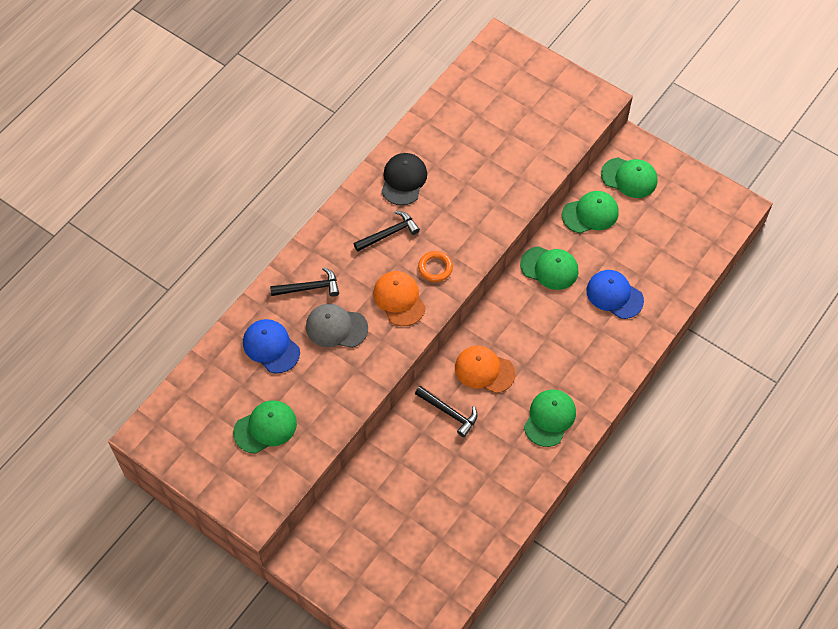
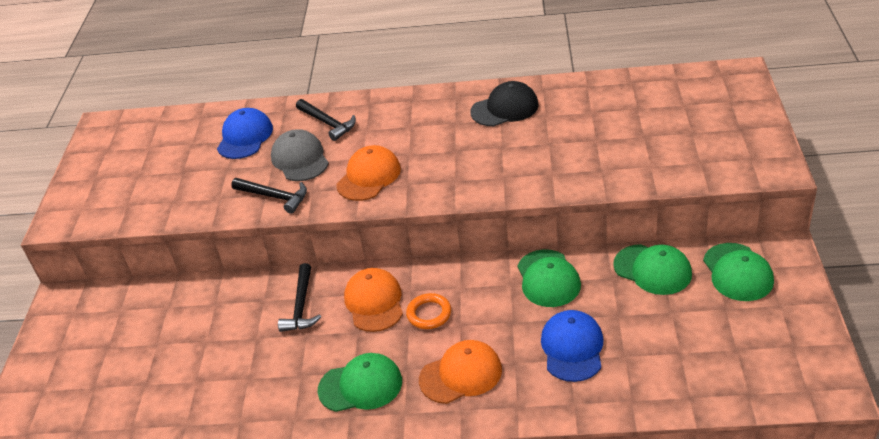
camera: 60 degrees right, 20 degrees down
green cap [233,400,297,454] -> none
black hammer [354,211,420,252] -> black hammer moved to [231,178,307,214]
orange ring [418,251,453,282] -> orange ring moved to [406,293,451,329]
none -> orange cap [419,340,502,404]

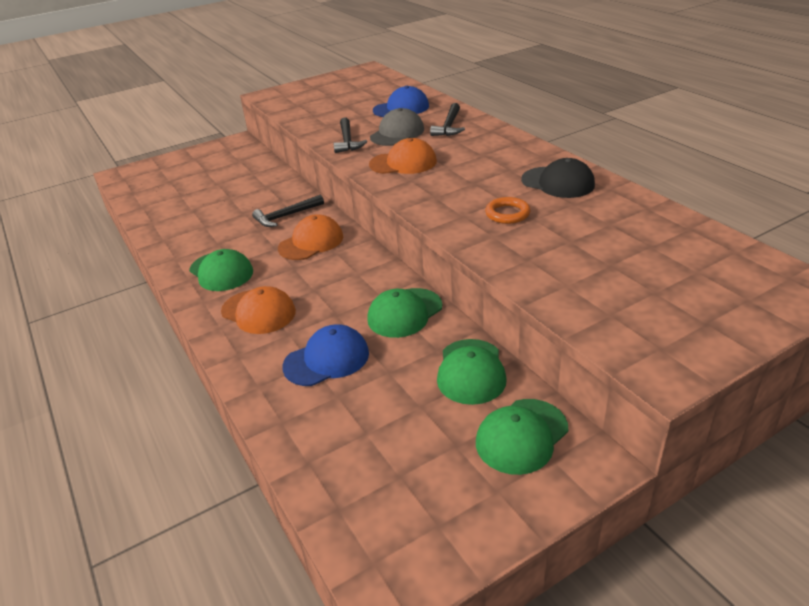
camera: 55 degrees right, 5 degrees down
orange ring [406,293,451,329] -> orange ring moved to [485,197,531,224]

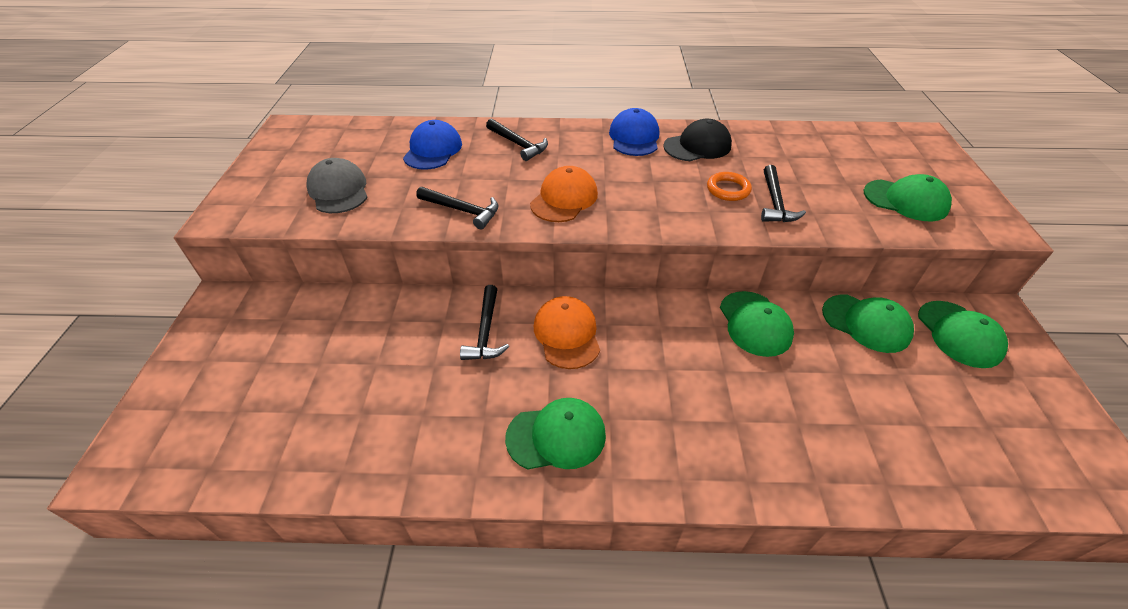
camera: 60 degrees left, 10 degrees up
orange cap [221,286,296,334] -> none
blue cap [282,324,369,386] -> blue cap moved to [609,108,659,156]
grey cap [370,108,424,146] -> grey cap moved to [306,158,368,213]
none -> black hammer [761,165,806,222]
none -> green cap [864,174,952,221]

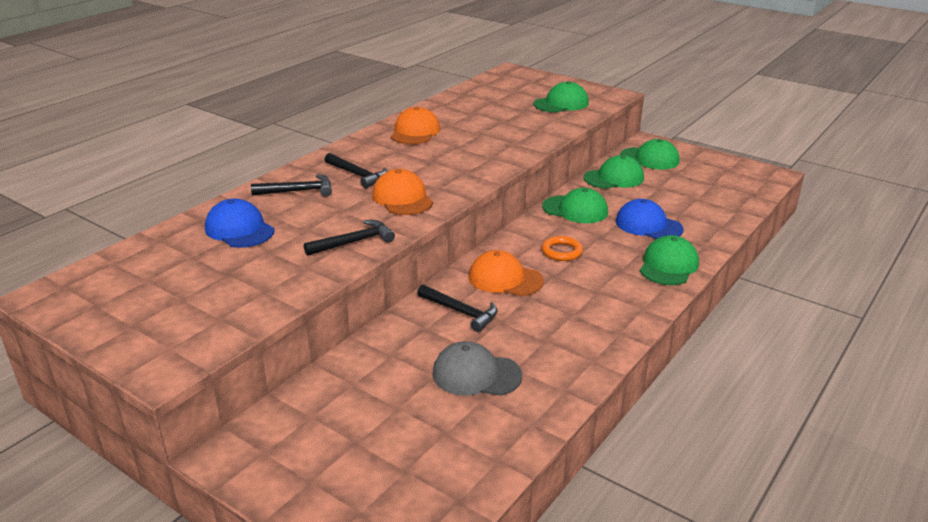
camera: 55 degrees left, 15 degrees down
grey cap [306,158,368,213] -> grey cap moved to [432,341,522,396]
green cap [505,398,606,469] -> green cap moved to [640,235,699,285]
blue cap [609,108,659,156] -> blue cap moved to [616,199,684,239]
black cap [663,119,732,161] -> orange cap [391,107,440,144]
orange ring [707,172,752,201] -> orange ring moved to [542,236,583,261]
black hammer [761,165,806,222] -> black hammer moved to [325,153,387,189]

